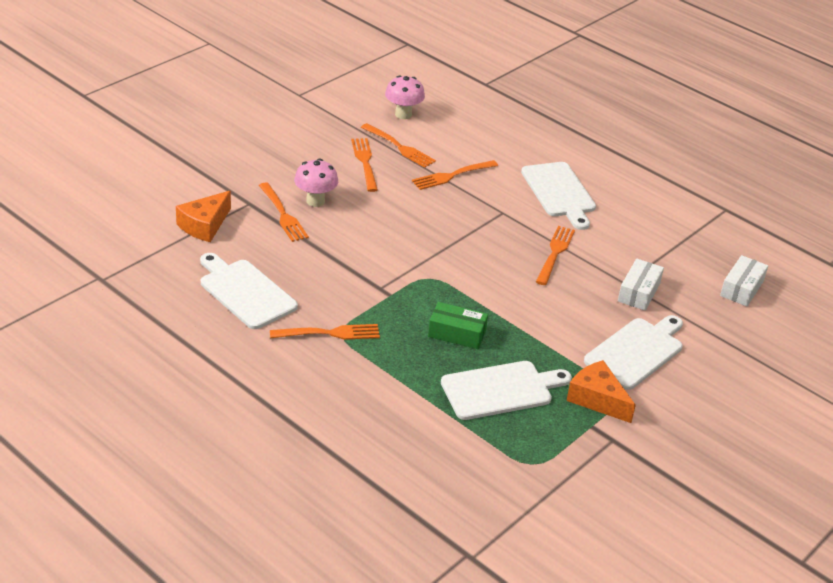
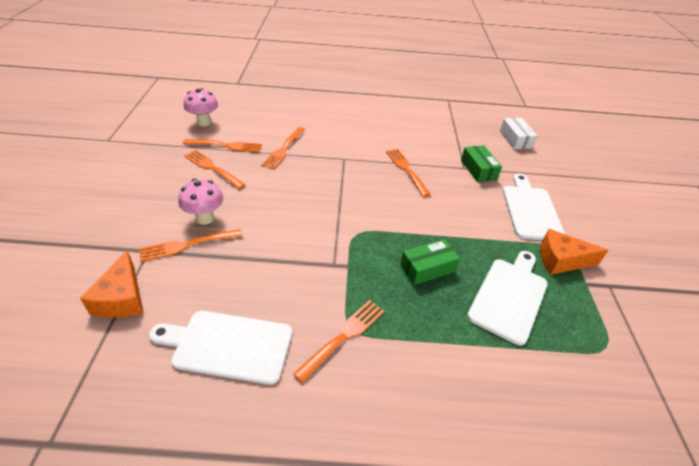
camera: 40 degrees left, 5 degrees up
orange fork [259,182,309,242] -> orange fork turned 135 degrees clockwise [139,229,243,262]
white cutting board [521,162,596,230] -> none
white box [618,259,664,311] -> green box [461,145,502,182]

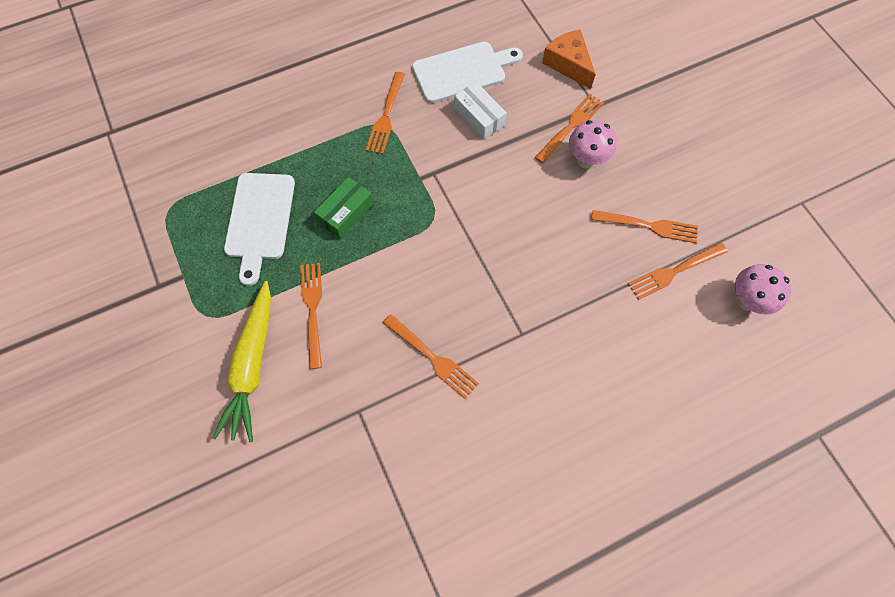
camera: 155 degrees right, 25 degrees up
orange fork [261,127,305,170] -> orange fork moved to [300,263,322,369]
green box [461,145,502,182] -> none
white box [500,118,537,149] -> white box moved to [454,82,507,140]
white cutting board [503,174,565,240] -> yellow carrot [213,281,271,442]
orange cheese [540,229,608,275] -> none

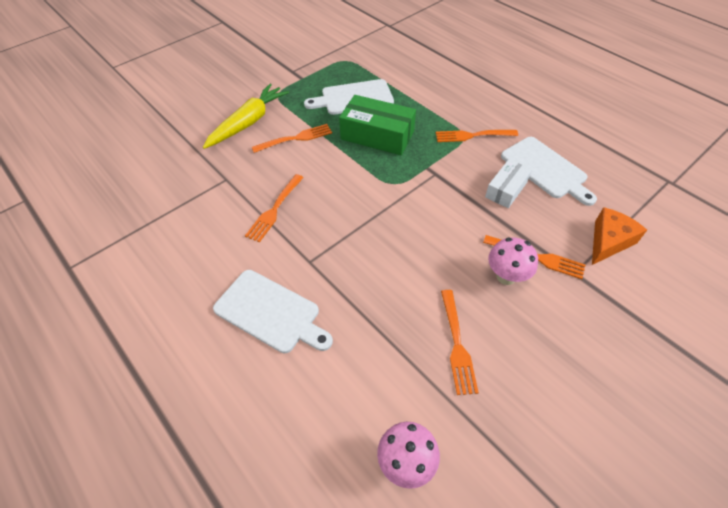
camera: 75 degrees right, 15 degrees down
yellow carrot [213,281,271,442] -> yellow carrot turned 135 degrees clockwise [203,84,289,149]
green box [314,177,374,239] -> green box [339,95,416,155], size x1.65
orange fork [628,243,728,300] -> none
none -> white cutting board [213,270,333,353]

